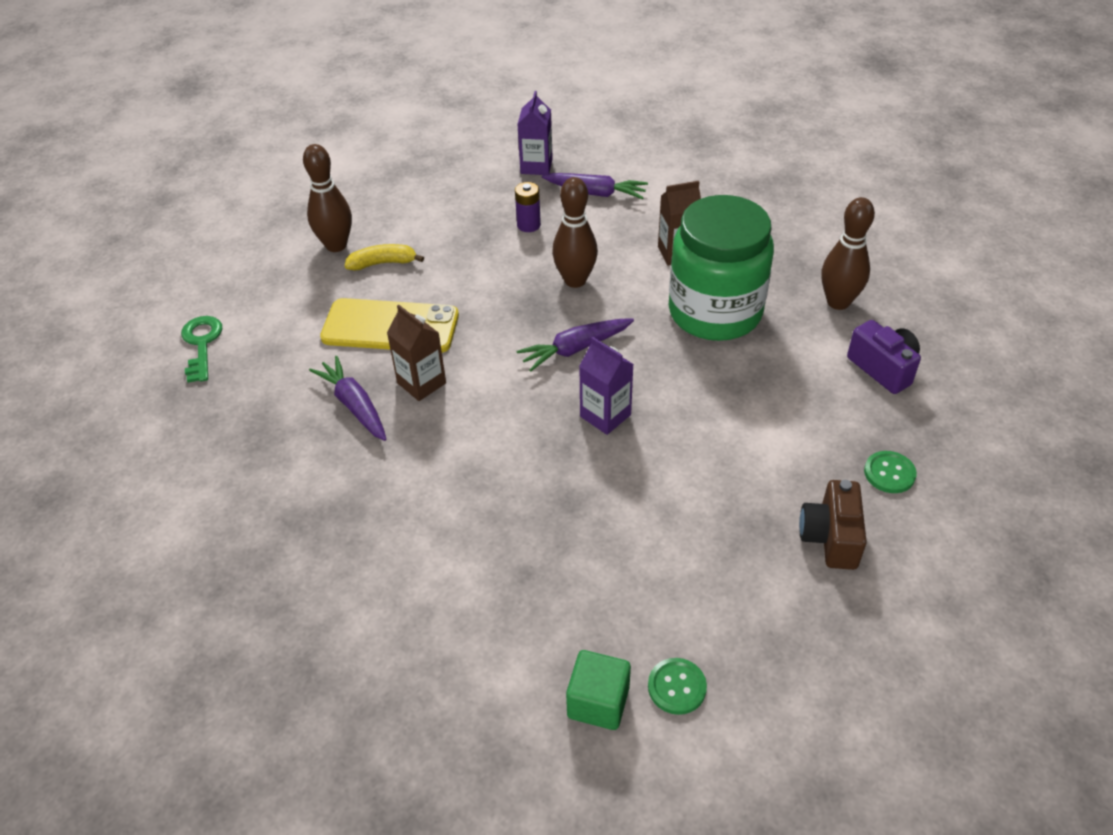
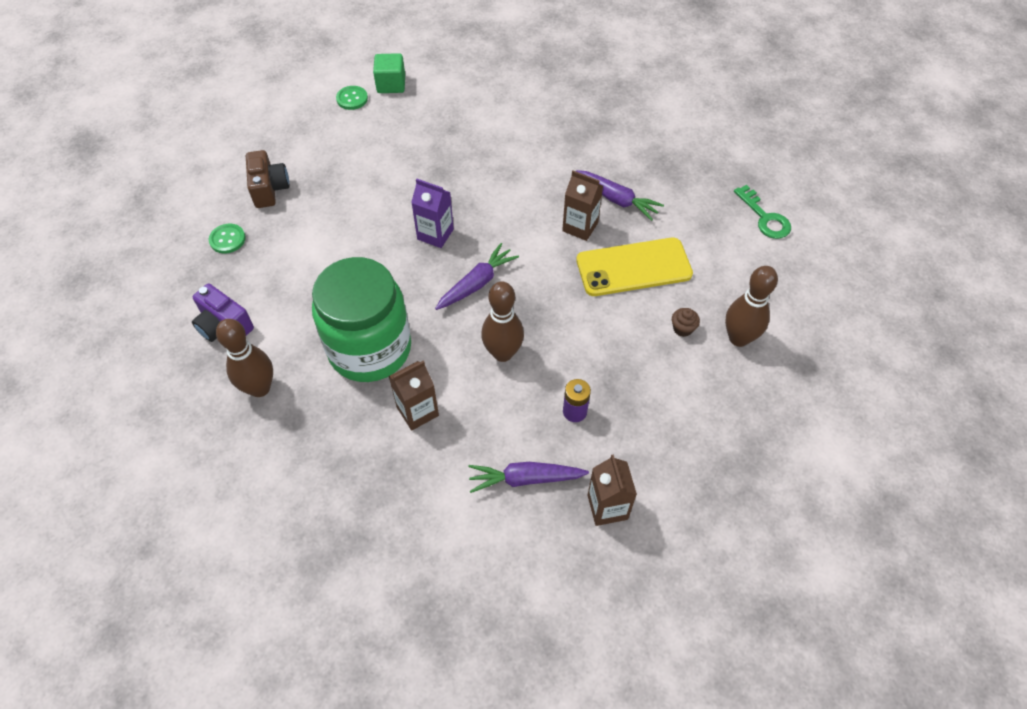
camera: 160 degrees right, 10 degrees up
yellow banana [344,244,424,271] -> brown cupcake [672,308,700,337]
purple carton [517,91,553,175] -> brown carton [588,454,637,526]

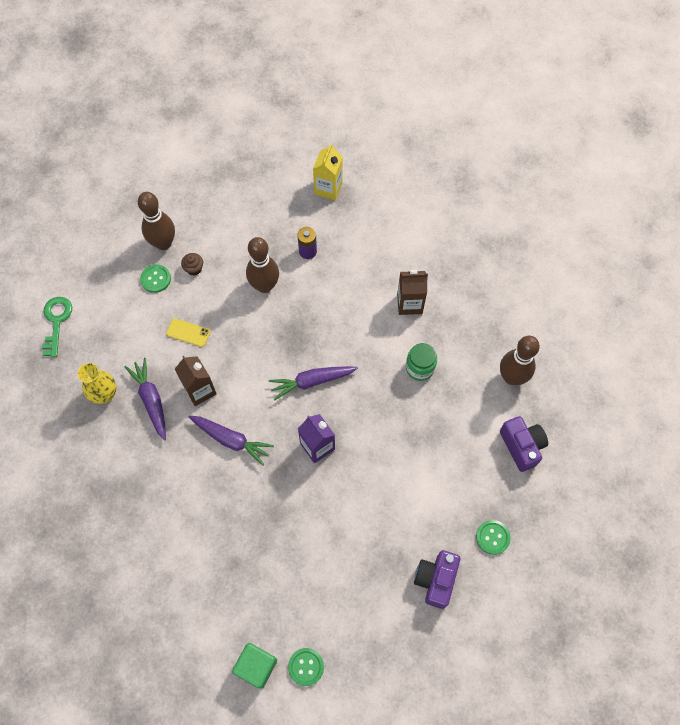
camera: 150 degrees left, 10 degrees up
brown camera [246,150,289,208] -> purple camera [414,550,460,609]
green jar [312,257,411,382] -> green jar [406,343,437,381], size x0.42
purple carrot [468,462,589,493] -> purple carrot moved to [189,415,274,466]
brown bowling pin [481,281,524,362] -> brown bowling pin moved to [246,237,279,293]
yellow phone [576,238,693,296] -> yellow phone [166,318,210,347], size x0.44
brown carton [588,454,637,526] -> yellow carton [313,143,343,200]
none -> yellow vase [78,363,116,404]
none -> green button [140,264,171,293]

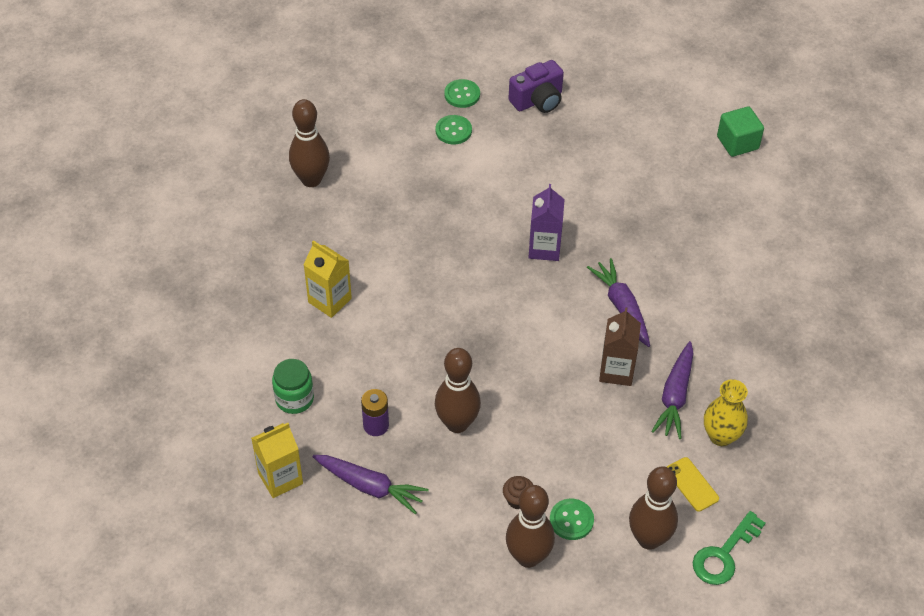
camera: 140 degrees left, 15 degrees down
yellow phone [166,318,210,347] -> yellow phone moved to [667,457,719,512]
purple carrot [269,366,358,400] -> purple carrot moved to [312,455,429,514]
green button [288,648,324,686] -> green button moved to [436,115,472,144]
brown carton [397,270,428,315] -> yellow carton [303,240,352,318]
green jar [406,343,437,381] -> green jar moved to [272,359,314,414]
purple camera [500,416,548,472] -> none
none -> brown bowling pin [629,467,678,550]

